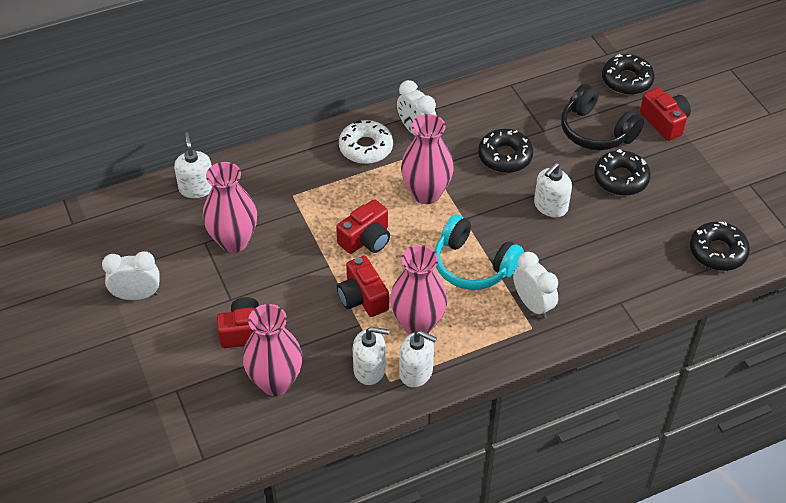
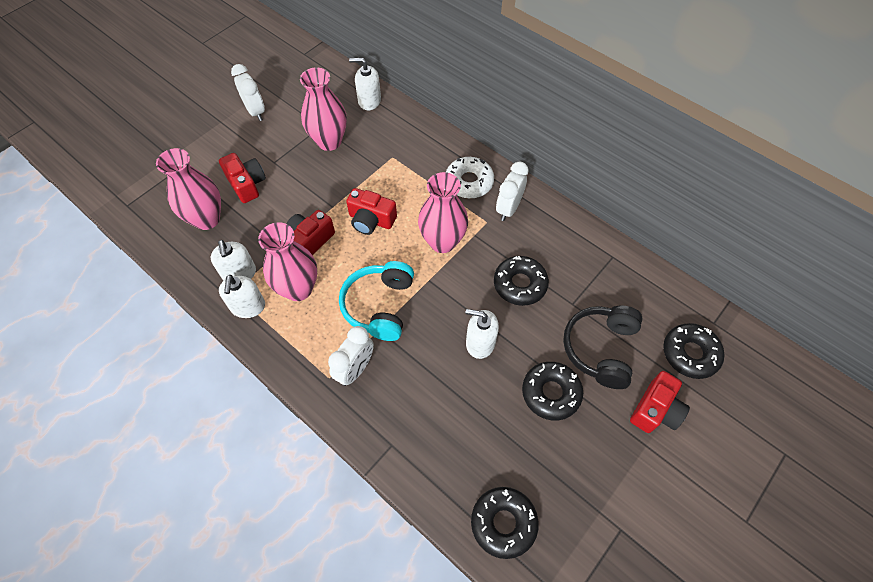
camera: 65 degrees right, 10 degrees up
white soap dispenser [174,132,212,198] -> white soap dispenser turned 135 degrees counterclockwise [349,57,381,110]

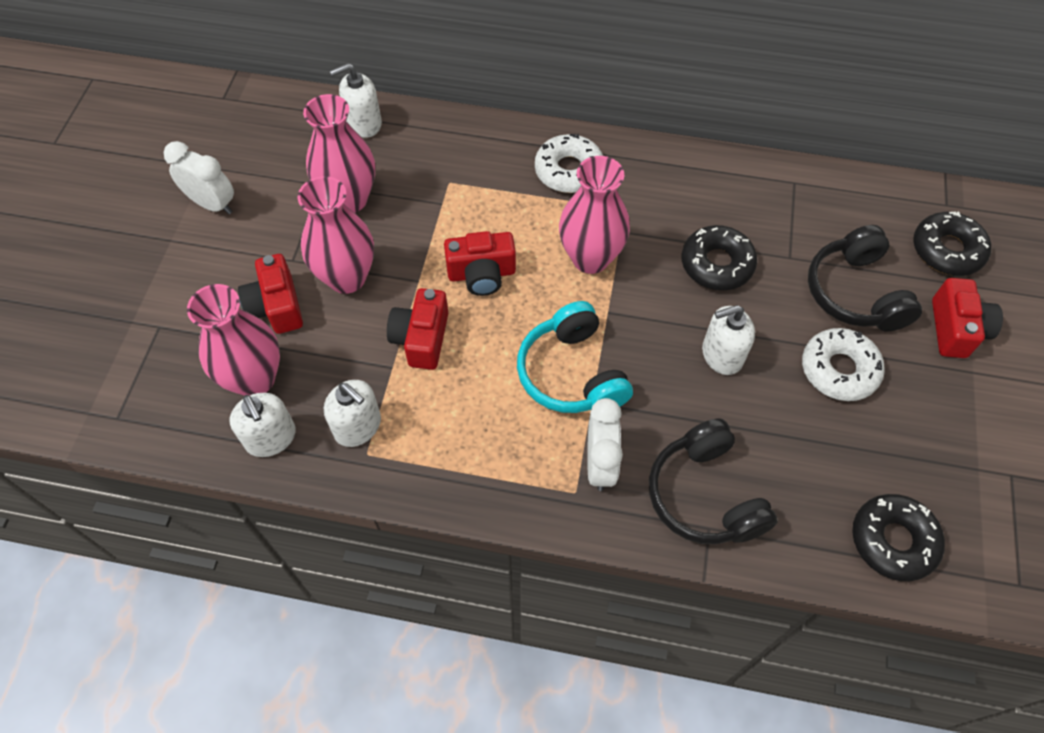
camera: 30 degrees left, 0 degrees up
red camera [219,153,266,203] -> red camera turned 135 degrees counterclockwise [238,254,303,334]
white soap dispenser [219,275,265,318] -> white soap dispenser moved to [230,393,296,457]
pink vase [258,222,317,301] -> pink vase moved to [298,176,374,294]
white clock [496,162,529,221] -> none
black donut [522,362,583,420] -> white donut [802,328,885,401]
none -> black headphones [649,419,778,544]

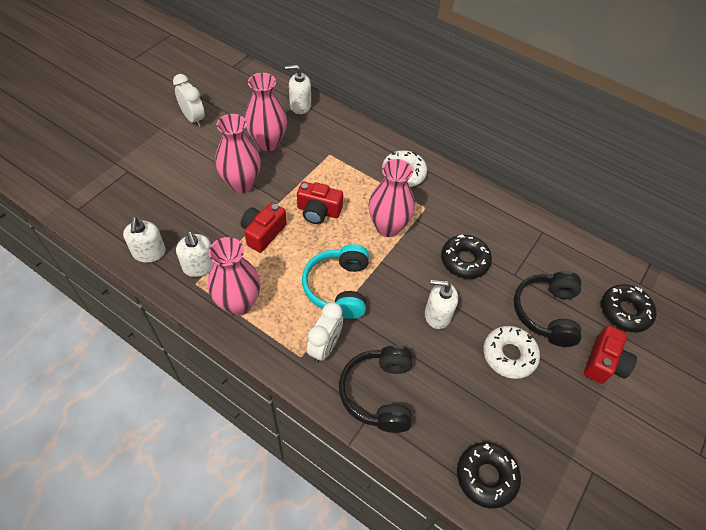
camera: 20 degrees right, 5 degrees down
pink vase [187,284,280,396] -> pink vase moved to [208,237,260,316]
red camera [238,254,303,334] -> none

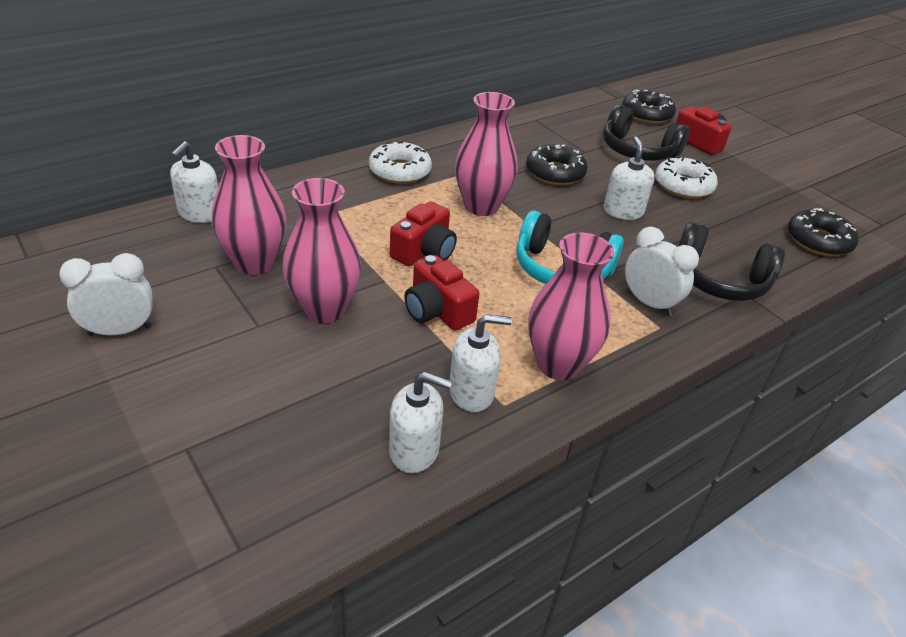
camera: 70 degrees left, 15 degrees down
white soap dispenser [425,280,458,329] -> white soap dispenser turned 150 degrees clockwise [604,136,655,220]

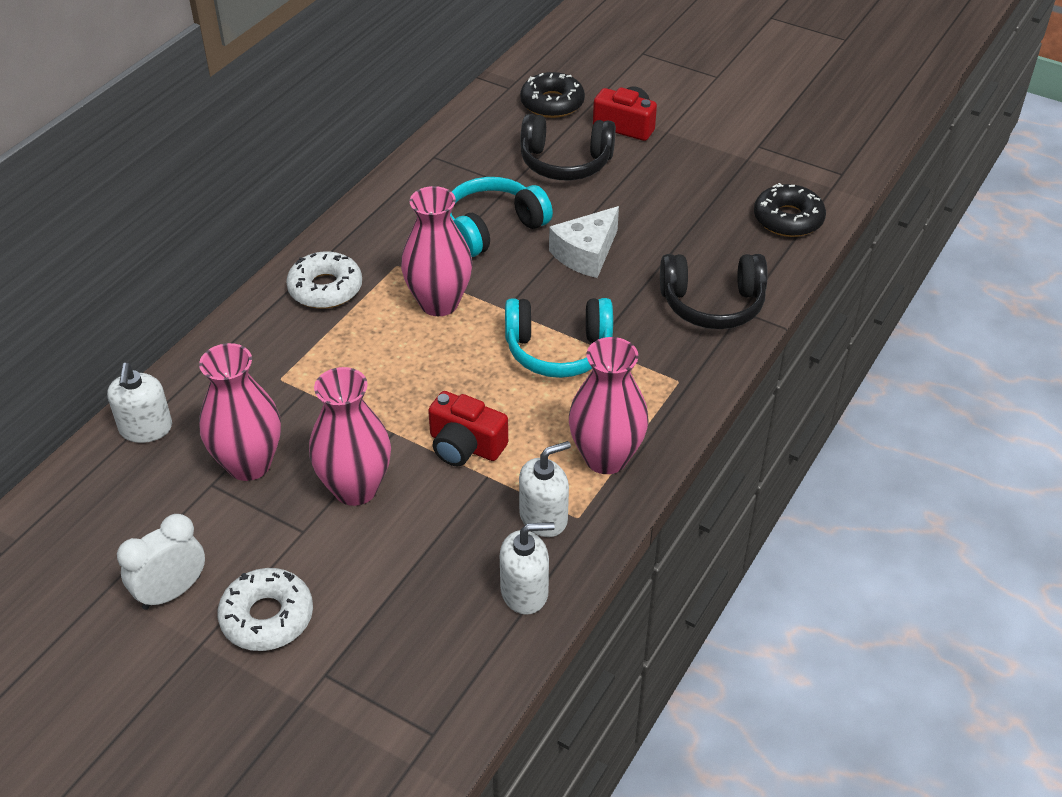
camera: 20 degrees left, 5 degrees up
red camera [390,201,457,266] -> none
black donut [526,144,587,185] -> turquoise headphones [450,177,553,257]
white soap dispenser [604,136,655,220] -> white cheese [549,206,619,278]
white clock [625,227,699,316] -> none
white donut [655,155,718,199] -> white donut moved to [217,568,313,651]

